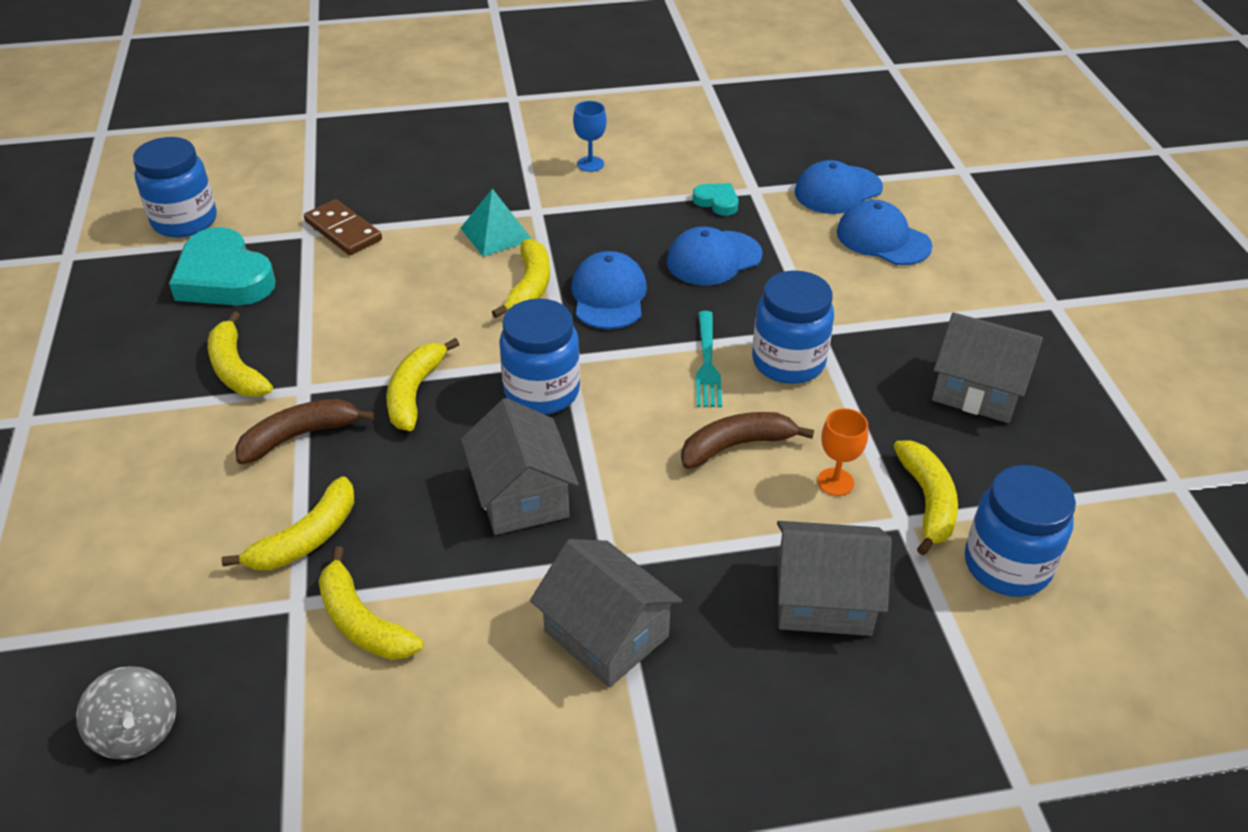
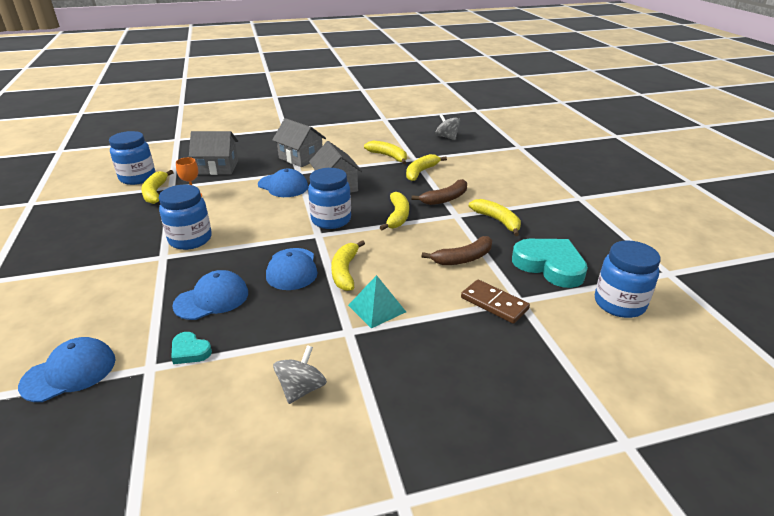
camera: 175 degrees right, 10 degrees down
blue goblet [573,101,607,172] -> grey spinning top [273,345,327,404]
brown banana [681,412,814,469] -> brown banana moved to [421,236,492,265]
turquoise fork [696,311,722,407] -> none
blue cap [837,200,932,265] -> blue cap moved to [258,169,308,197]
grey house [932,313,1043,423] -> none

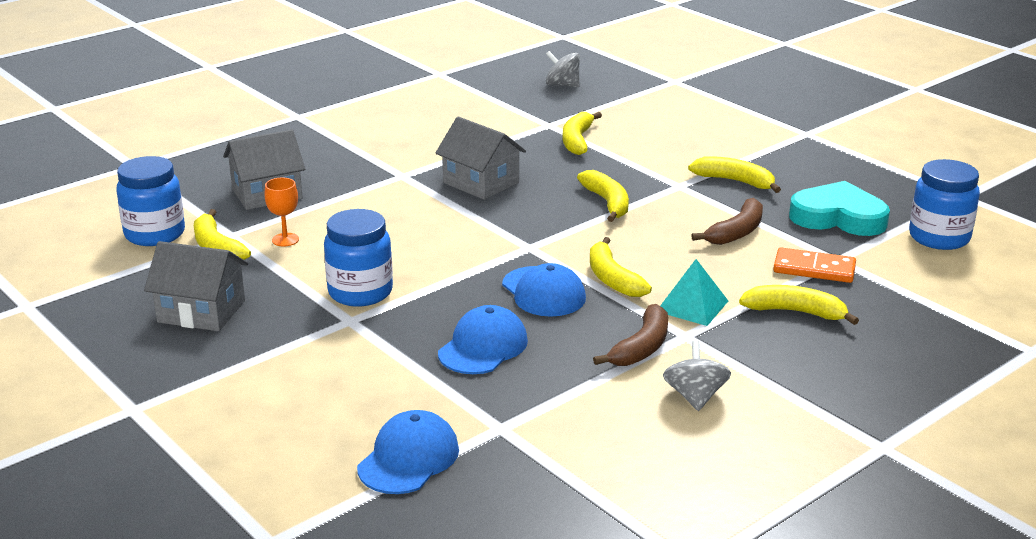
camera: 25 degrees left, 5 degrees down
turquoise heart [171,332,212,364] -> none
blue cap [258,169,308,197] -> none
grey house [272,118,326,167] -> grey house moved to [144,241,248,331]
blue jar [308,168,351,229] -> none
yellow banana [364,141,407,164] -> yellow banana moved to [739,285,859,325]
brown banana [412,179,467,205] -> brown banana moved to [593,304,668,366]
brown domino [461,280,530,324] -> orange domino [773,247,856,283]

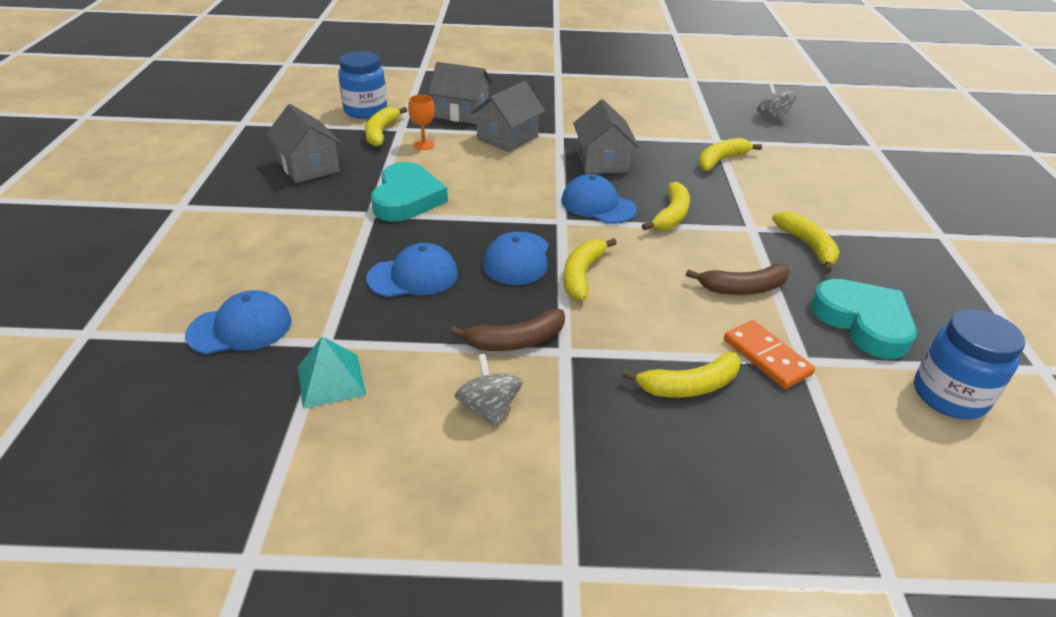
camera: 40 degrees right, 10 degrees up
blue jar [324,209,393,307] -> turquoise heart [371,162,448,222]
turquoise pyramid [660,259,728,326] -> turquoise pyramid moved to [298,336,366,409]
grey spinning top [663,341,731,411] -> grey spinning top turned 60 degrees counterclockwise [454,354,523,427]
yellow banana [739,285,859,325] -> yellow banana turned 105 degrees clockwise [622,352,741,398]
none -> grey house [471,81,545,152]
none -> blue cap [561,174,637,224]

